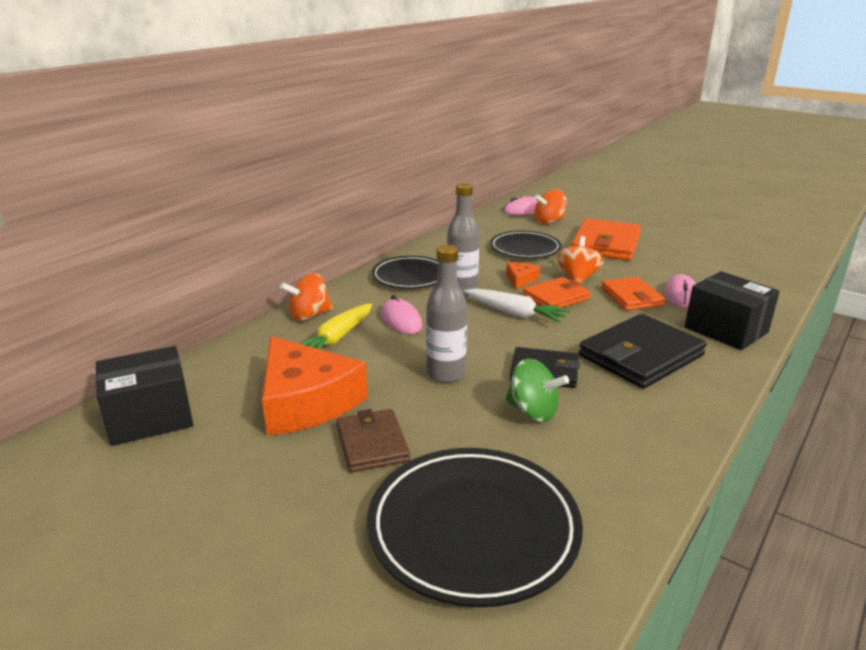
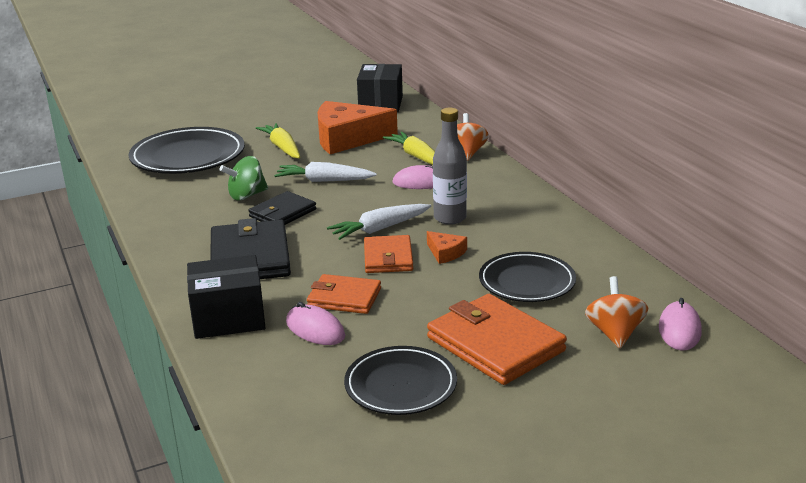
camera: 120 degrees right, 0 degrees up
brown wallet [336,409,410,472] -> yellow carrot [256,123,300,158]
black plate [372,256,438,289] -> black plate moved to [344,346,457,415]
grey bottle [426,245,467,383] -> white carrot [274,162,377,182]
orange spinning top [557,236,603,283] -> none

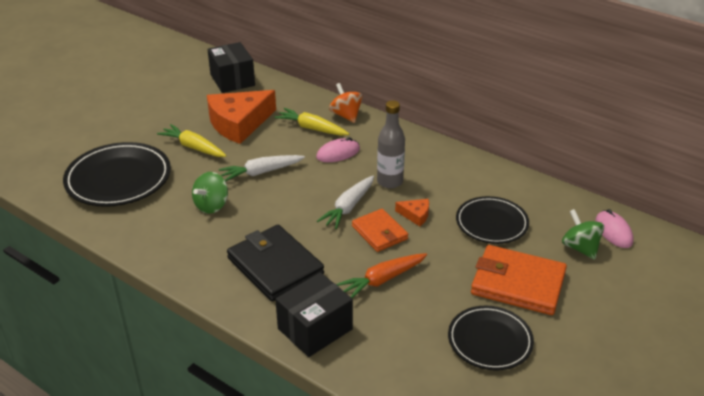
camera: 30 degrees left, 10 degrees up
black wallet [248,191,316,225] -> none
pink mouse [286,302,345,345] -> none
orange wallet [307,274,381,314] -> orange carrot [337,253,427,298]
orange spinning top [585,276,648,349] -> green spinning top [562,209,604,260]

